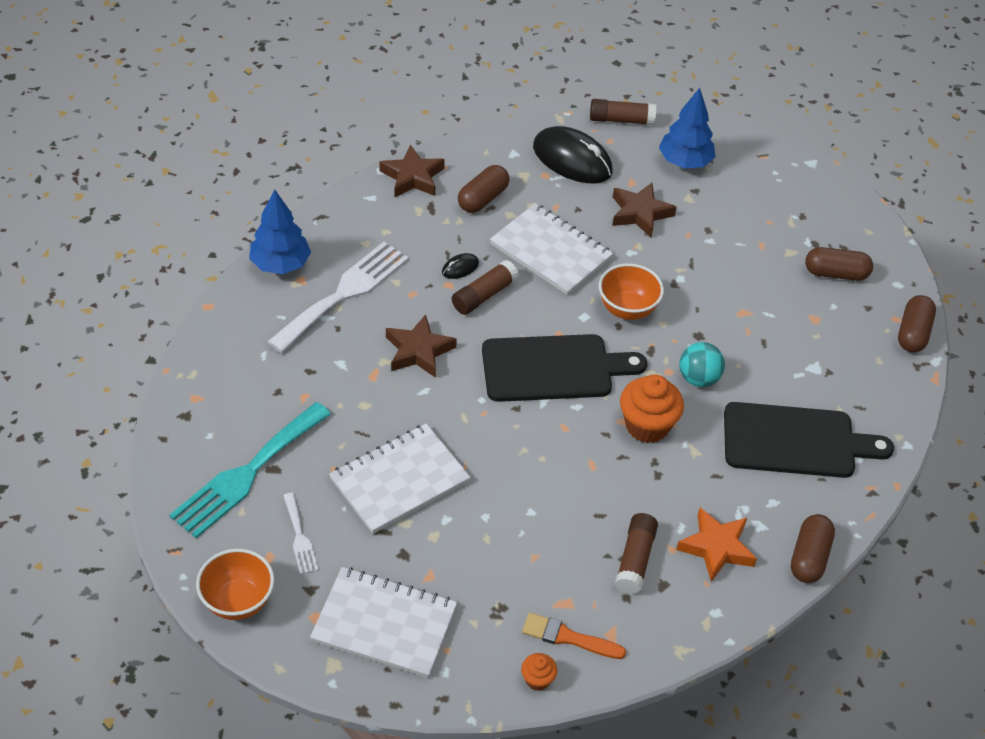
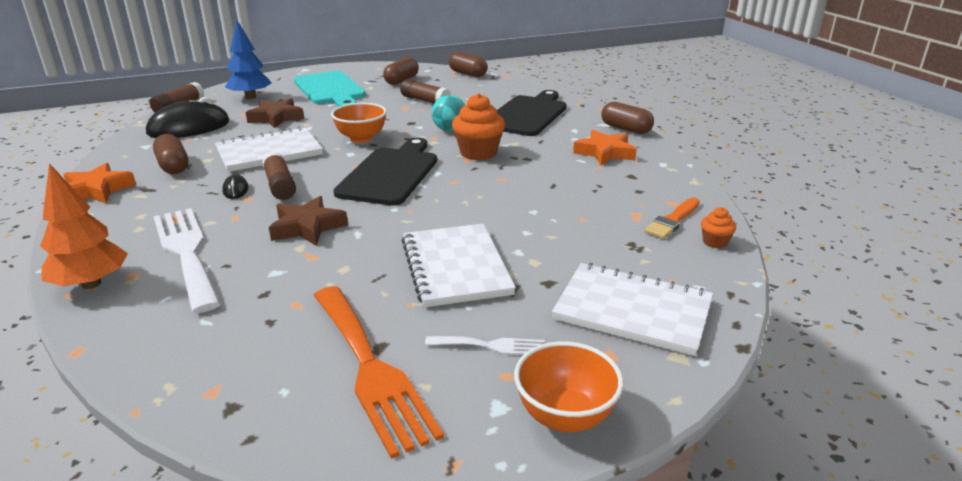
camera: 65 degrees left, 20 degrees down
turquoise fork [169,402,331,538] -> orange fork [314,286,444,459]
blue tree [249,189,311,274] -> orange tree [40,163,128,289]
white notebook [310,567,457,678] -> white notebook turned 75 degrees clockwise [552,263,713,356]
brown star [379,145,445,198] -> orange star [63,163,136,203]
brown glue stick [615,513,658,595] -> brown glue stick moved to [400,79,451,103]
none -> turquoise cutting board [294,71,366,107]

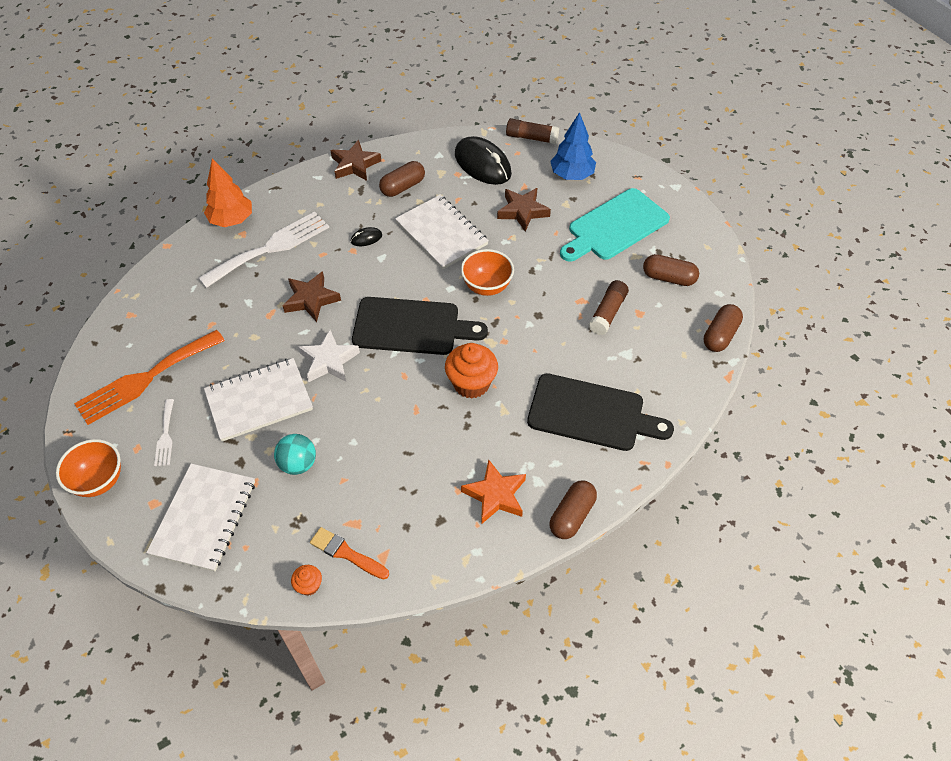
camera: 80 degrees right, 25 degrees up
orange star [63,163,136,203] -> brown star [330,140,381,181]
brown glue stick [262,152,296,200] -> none
turquoise ball [432,95,465,131] -> turquoise ball moved to [274,434,316,475]
none -> white star [299,330,360,382]

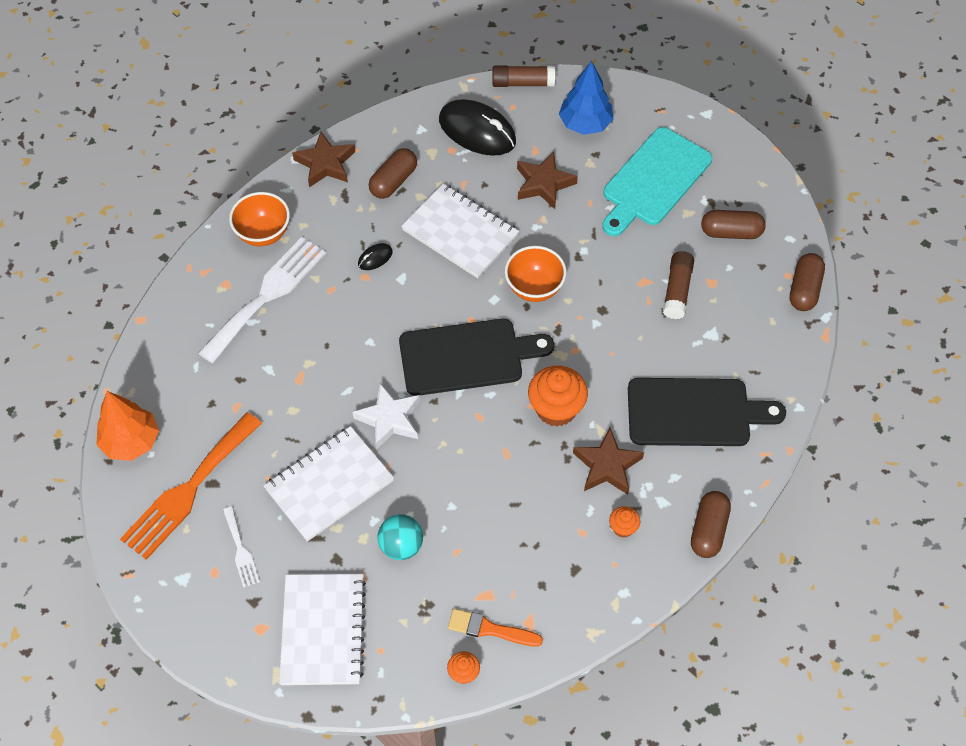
camera: 15 degrees left, 5 degrees up
orange bowl [56,439,121,497] -> orange bowl moved to [229,192,290,246]
orange tree [204,158,252,227] -> orange tree moved to [96,391,159,461]
brown star [283,271,341,322] -> brown star moved to [573,428,644,495]
orange star [461,460,526,524] -> orange cupcake [609,506,640,538]

